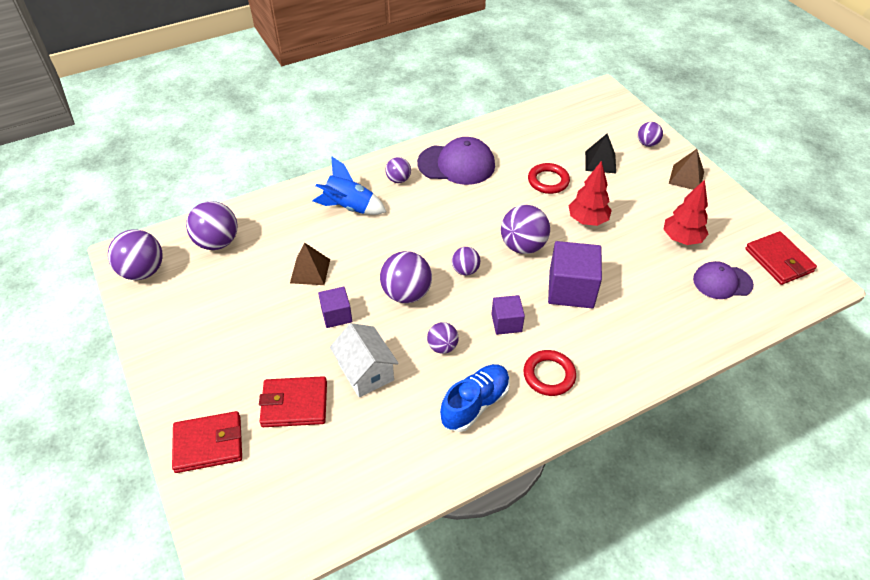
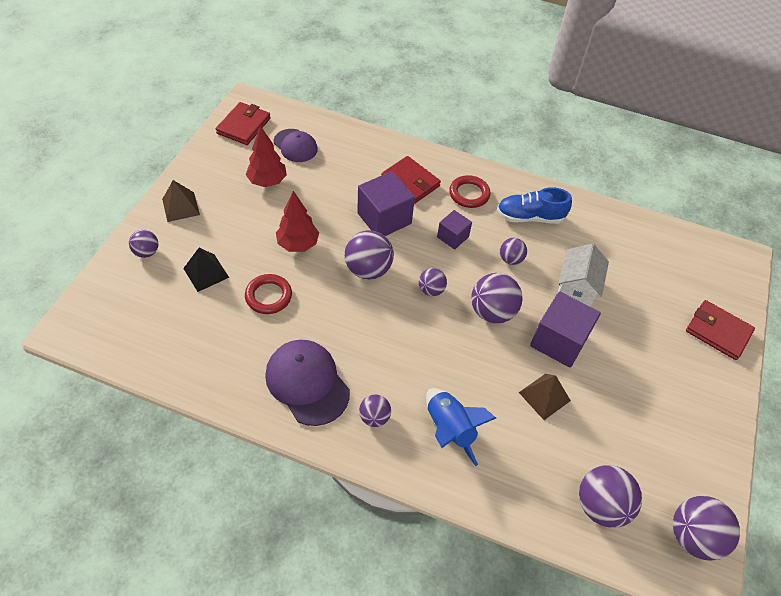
camera: 135 degrees left, 5 degrees up
red wallet [259,376,327,427] -> red wallet moved to [381,156,441,204]
purple cube [318,287,352,328] -> purple cube [530,292,601,367], size x1.75

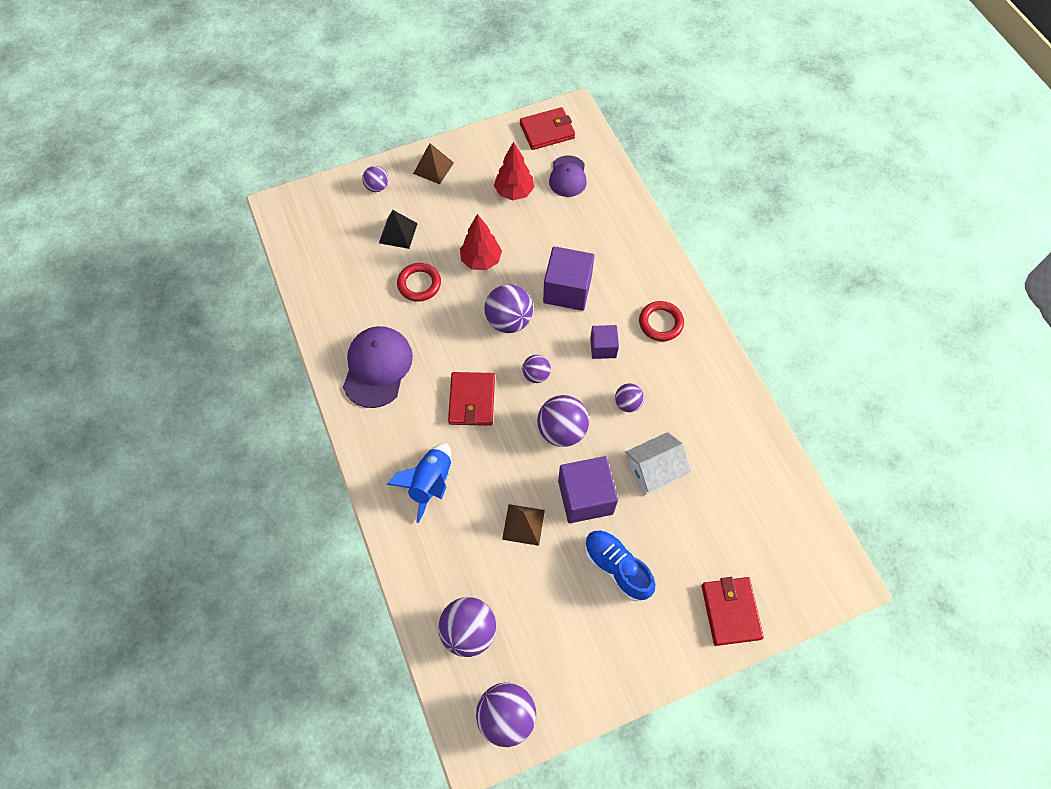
camera: 50 degrees right, 10 degrees up
purple ball [359,395,391,427] -> none
red wallet [381,156,441,204] -> red wallet moved to [448,372,495,426]
blue shoe [497,187,572,224] -> blue shoe moved to [585,530,655,601]

